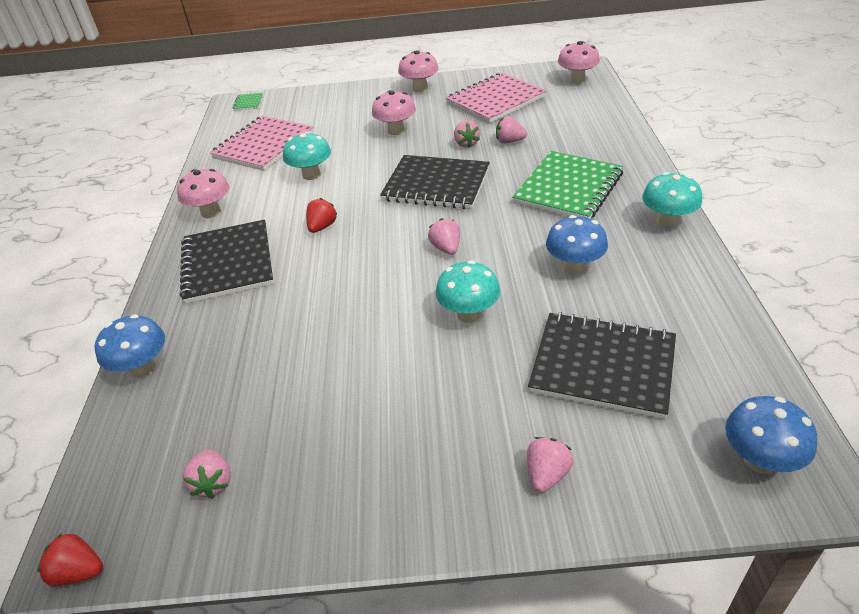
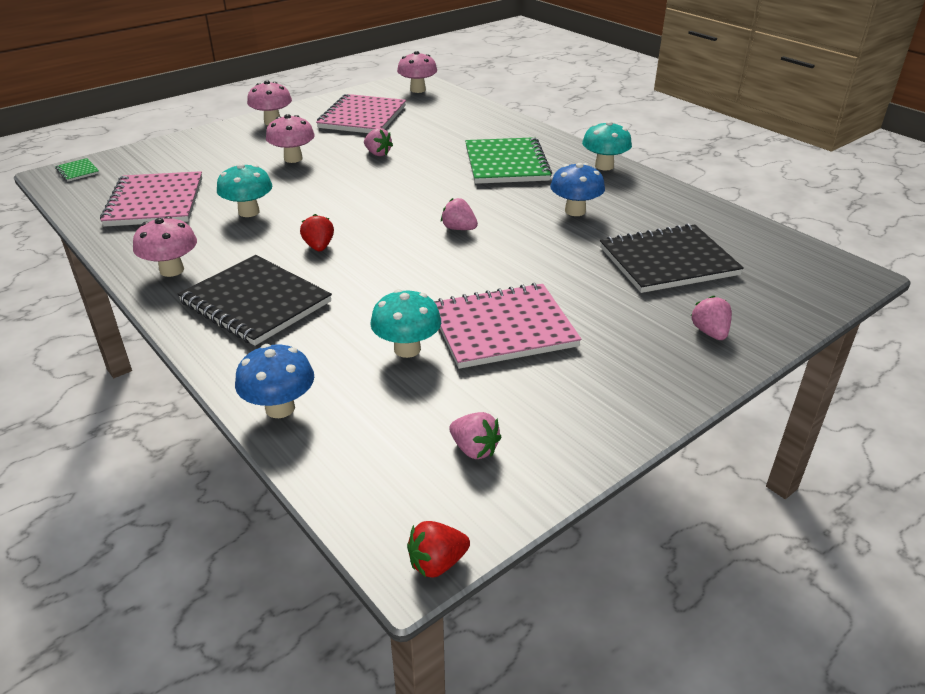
camera: 40 degrees left, 5 degrees down
black notebook [380,155,490,209] -> none
turquoise mushroom [435,260,500,323] -> turquoise mushroom moved to [370,289,441,358]
pink strawberry [496,116,527,143] -> none
blue mushroom [725,396,818,474] -> none
none -> pink notebook [434,283,582,369]

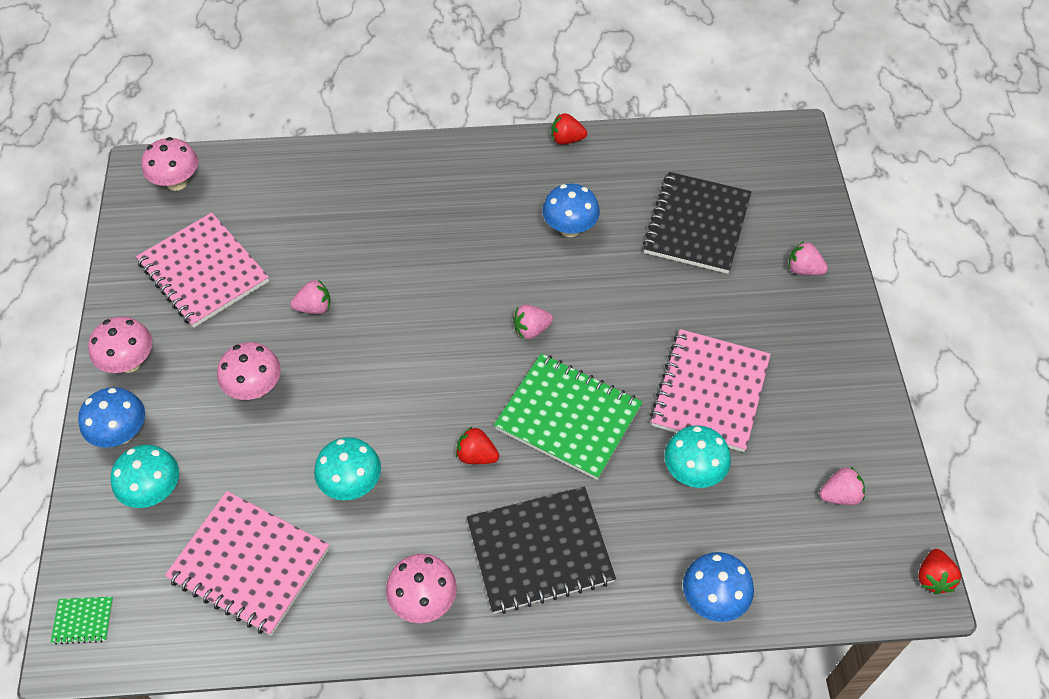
camera: 55 degrees left, 20 degrees up
green notebook [465,137,552,184] -> green notebook moved to [494,354,643,480]
turquoise mushroom [582,121,632,171] -> turquoise mushroom moved to [111,445,179,508]
none -> blue mushroom [78,387,145,448]
none -> red strawberry [551,113,587,145]

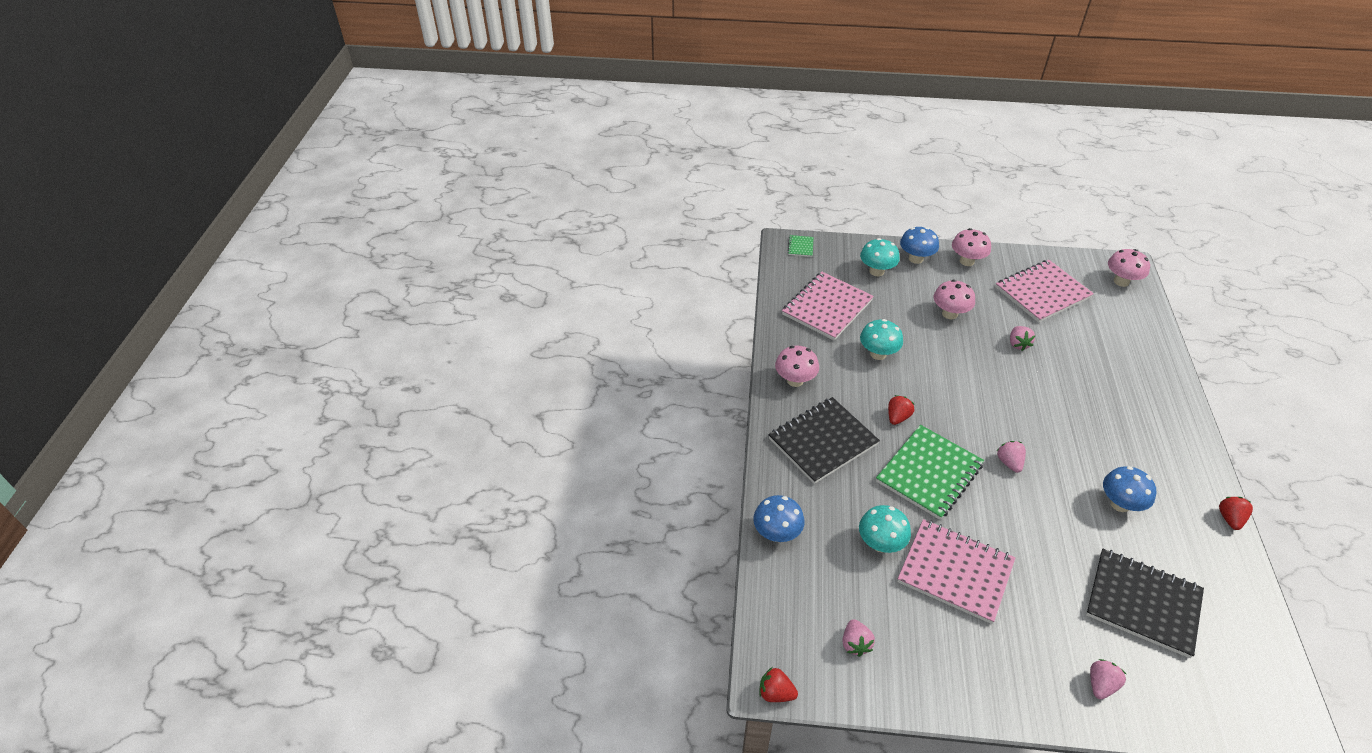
camera: 100 degrees right, 10 degrees down
black notebook [467,487,616,614] -> black notebook turned 60 degrees clockwise [768,397,880,484]

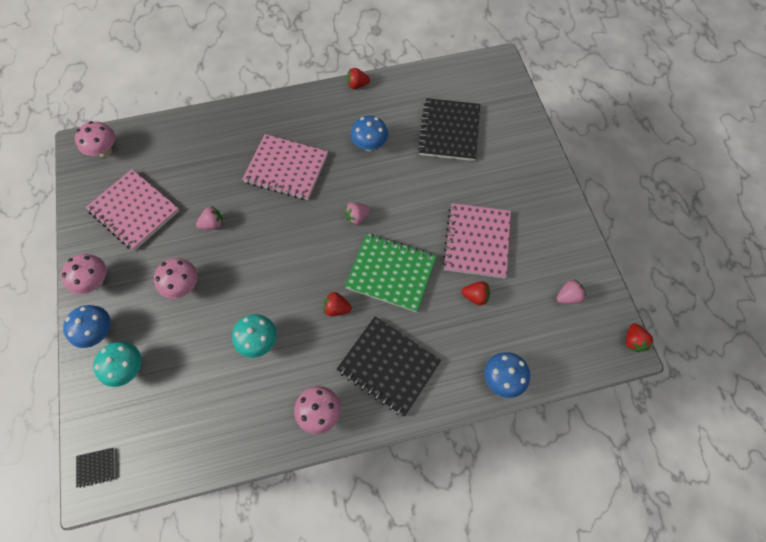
camera: 110 degrees left, 20 degrees up
pink notebook [782,272,874,340] -> pink notebook moved to [242,134,328,200]
green notebook [788,235,814,257] -> black notebook [76,448,115,488]
turquoise mushroom [859,505,911,553] -> red strawberry [462,281,490,306]
pink strawberry [1090,659,1126,699] -> none

